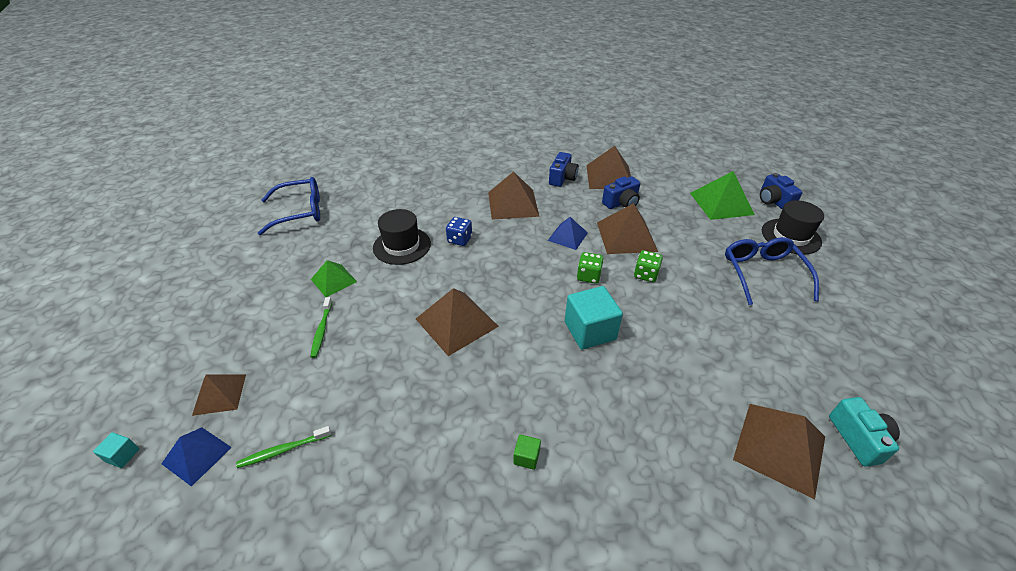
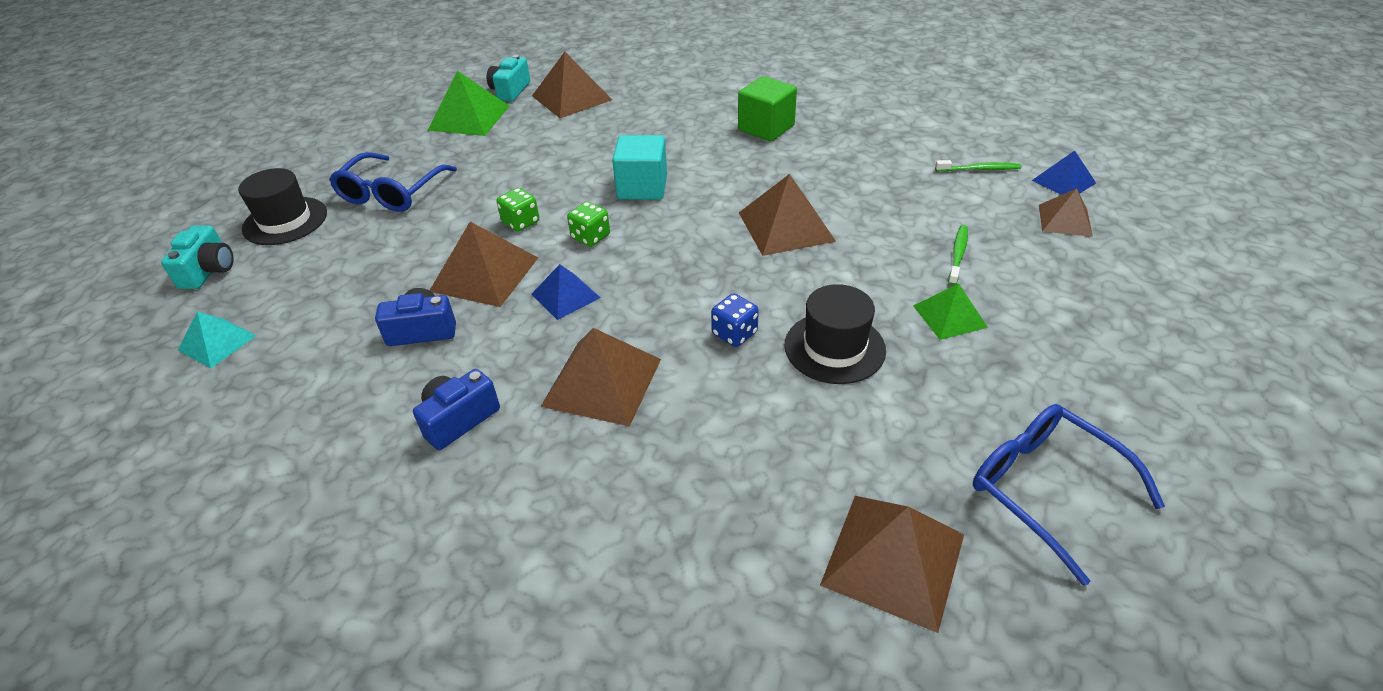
camera: 155 degrees left, 0 degrees up
turquoise cube [93,432,139,468] -> none
blue glasses [258,177,320,235] -> blue glasses turned 45 degrees clockwise [973,404,1165,586]
green cube [513,434,541,470] -> green cube [738,76,797,141], size x2.23
brown pyramid [586,146,631,189] -> brown pyramid moved to [820,496,964,633]
green pyramid [690,171,755,220] -> green pyramid moved to [428,71,509,136]
blue camera [760,173,803,209] -> turquoise camera [161,225,234,289]
none -> turquoise pyramid [178,311,257,368]

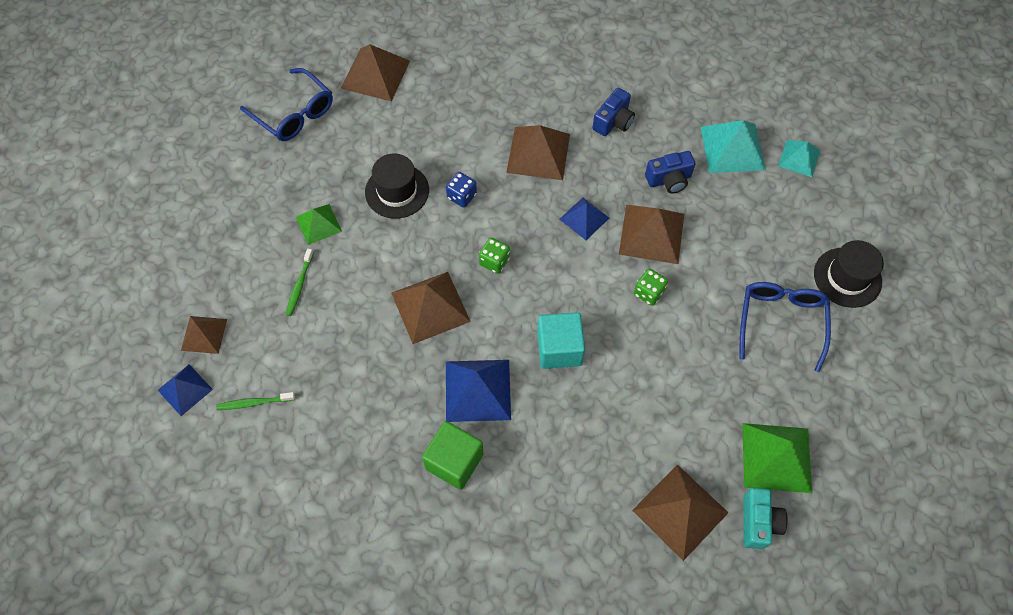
camera: 170 degrees right, 20 degrees up
turquoise camera [161,225,234,289] -> none
green dice [567,201,610,247] -> green dice moved to [479,238,510,274]
none -> blue pyramid [446,360,511,422]
none -> turquoise pyramid [701,120,766,173]

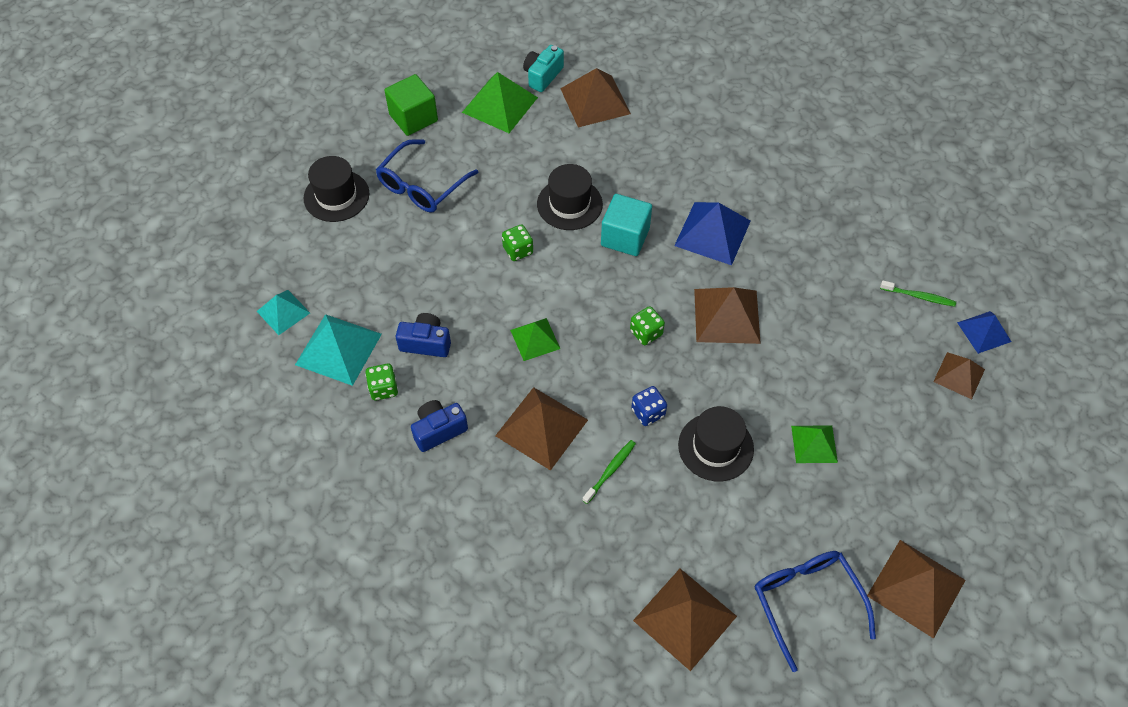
camera: 155 degrees left, 5 degrees down
green toothbrush [286,249,314,316] -> green toothbrush moved to [582,440,636,504]
green cube [422,421,483,490] -> green cube moved to [384,74,438,136]
blue pyramid [559,197,609,240] -> green pyramid [510,318,560,361]
brown pyramid [619,205,684,264] -> brown pyramid moved to [867,540,965,639]
none -> green dice [365,364,398,401]
none -> black hat [537,164,603,230]

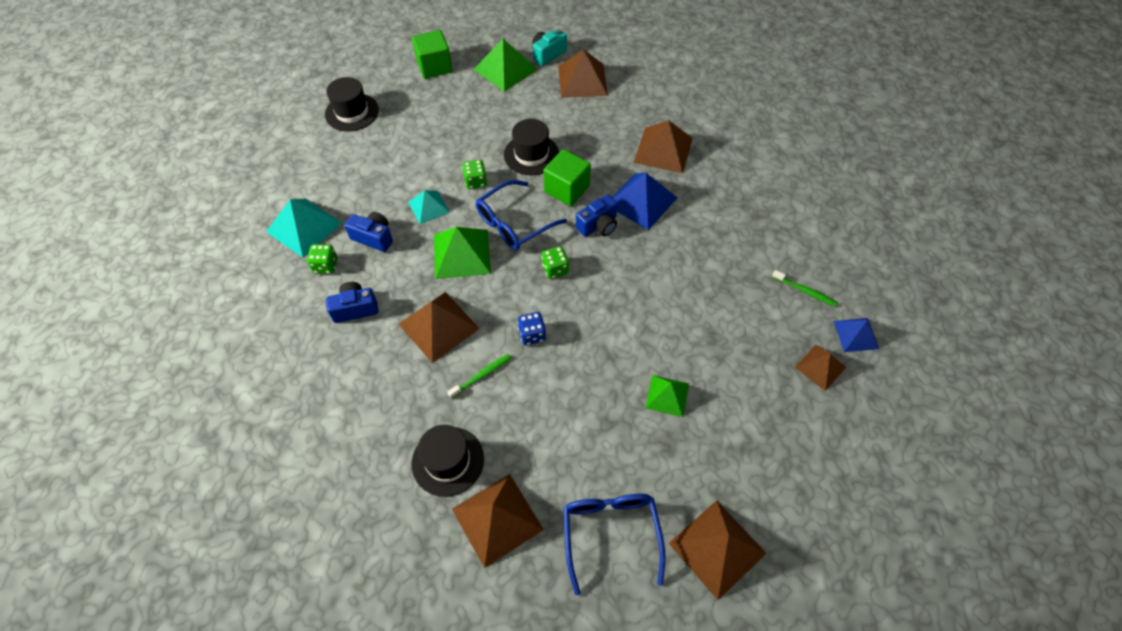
camera: 15 degrees right, 0 degrees up
turquoise pyramid [257,290,310,335] -> turquoise pyramid moved to [408,190,450,224]
blue glasses [376,139,478,212] -> blue glasses moved to [476,180,567,250]
green pyramid [510,318,560,361] -> green pyramid [434,227,491,279], size x1.64
turquoise cube [601,194,652,256] -> green cube [543,149,591,206]
black hat [678,406,754,481] -> black hat moved to [412,425,484,497]
brown pyramid [694,287,761,344] -> brown pyramid moved to [634,120,693,173]
none -> blue camera [576,194,618,237]

